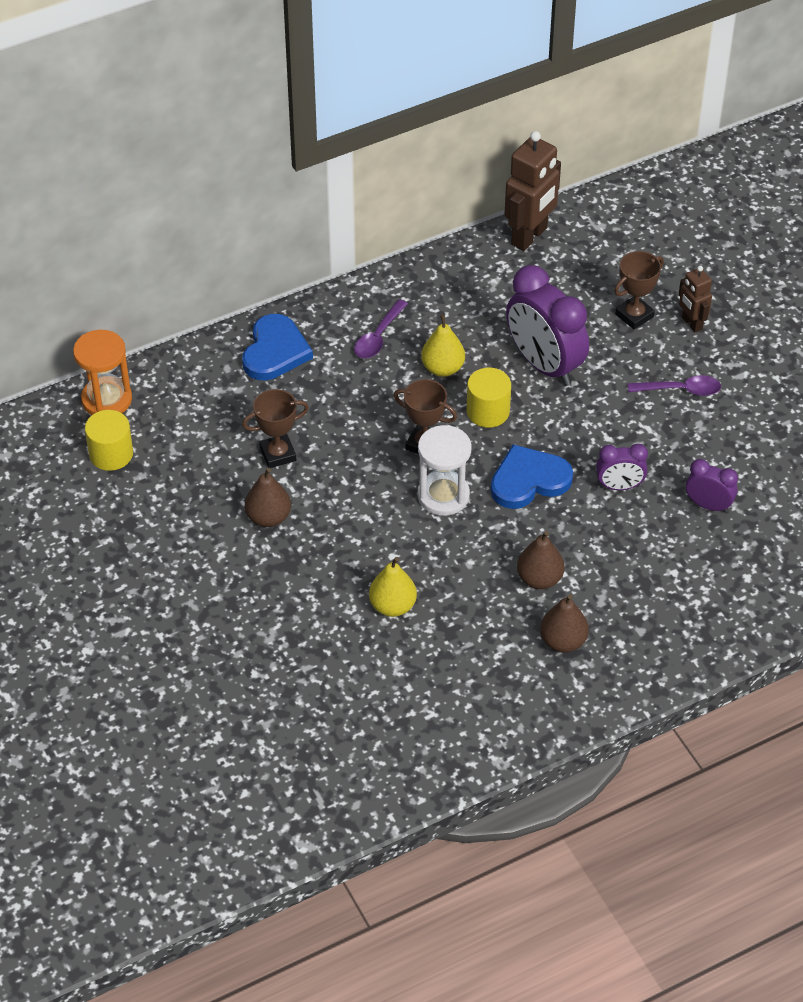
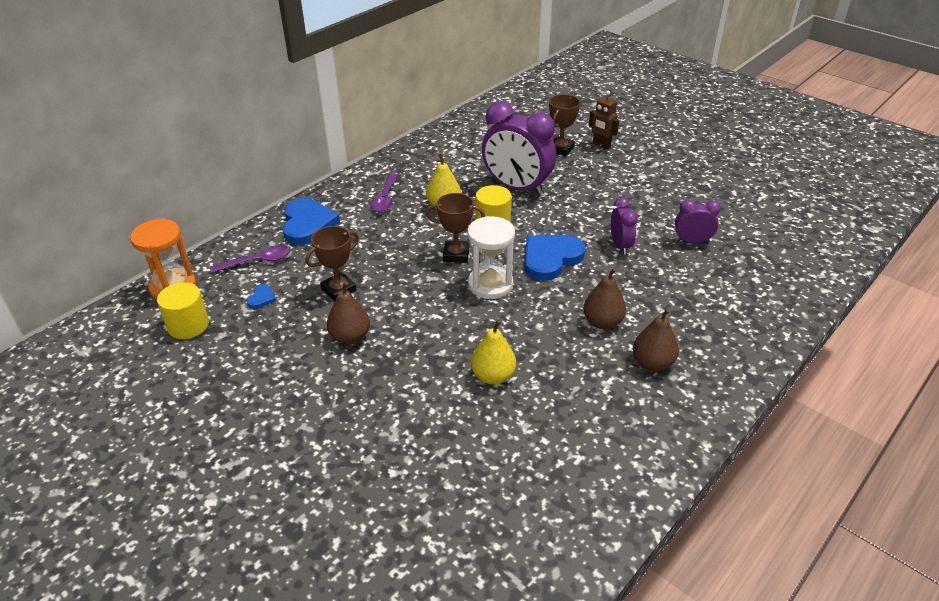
camera: 20 degrees left, 10 degrees down
brown robot [505,131,561,251] -> none
purple clock [596,444,648,490] -> purple clock turned 75 degrees counterclockwise [611,197,637,255]
purple spoon [628,375,721,396] -> purple spoon moved to [210,245,291,273]
none -> blue heart [247,284,276,309]

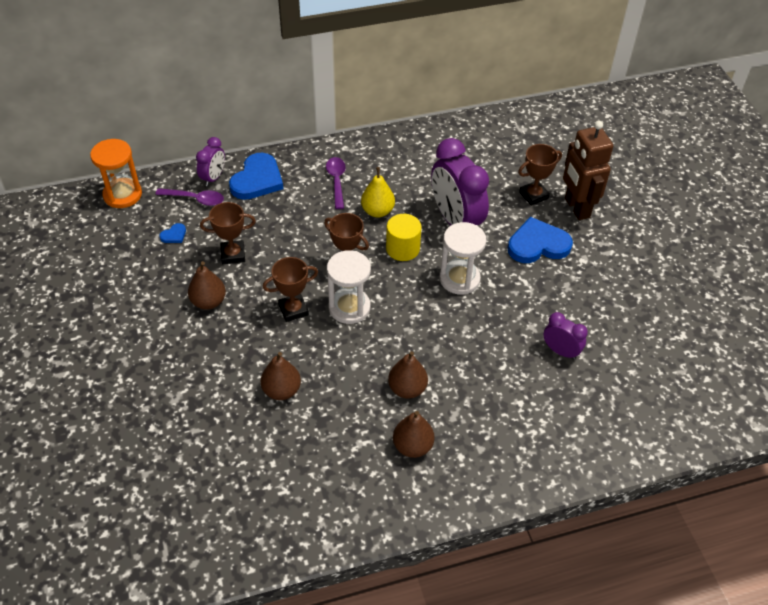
camera: 30 degrees right, 10 degrees up
yellow cylinder [157,282,209,339] -> none
purple spoon [370,173,398,212] -> purple spoon turned 135 degrees clockwise [326,157,346,209]
yellow pear [471,320,516,385] -> brown pear [261,352,301,400]
blue heart [524,235,586,281] -> blue heart moved to [508,217,573,263]
brown robot [589,90,619,149] -> brown robot [563,121,613,220], size x1.77
purple clock [611,197,637,255] -> purple clock moved to [196,137,225,186]
none -> brown trophy [263,257,318,322]
none -> white hourglass [440,222,486,295]

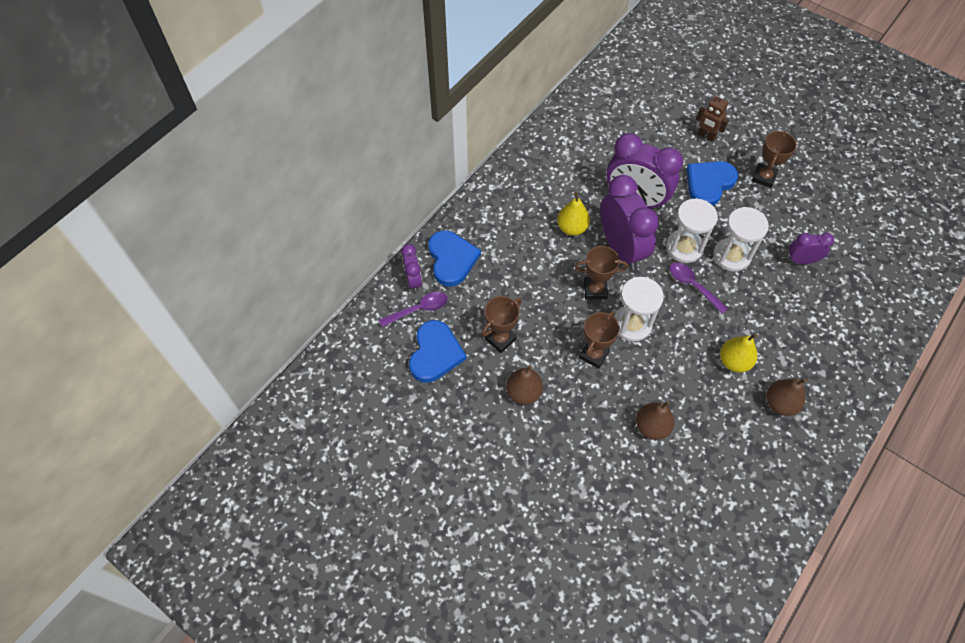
camera: 35 degrees left, 10 degrees up
orange hourglass [90,139,142,208] -> none
blue heart [160,223,186,243] -> blue heart [409,320,466,383], size x2.32
purple spoon [326,157,346,209] -> purple spoon moved to [670,262,728,314]
yellow cylinder [386,214,422,261] -> purple clock [601,175,659,270]
brown pear [388,351,428,399] -> yellow pear [720,334,758,373]
brown trophy [518,144,562,206] -> brown trophy moved to [752,131,797,188]
brown robot [563,121,613,220] -> brown robot [696,94,729,142], size x0.57
none -> white hourglass [713,207,769,272]

